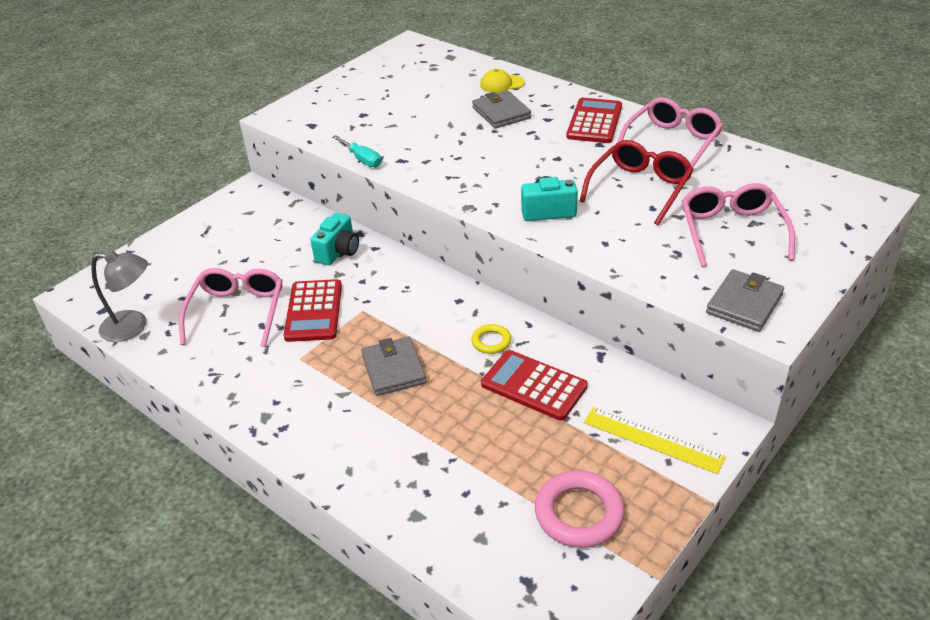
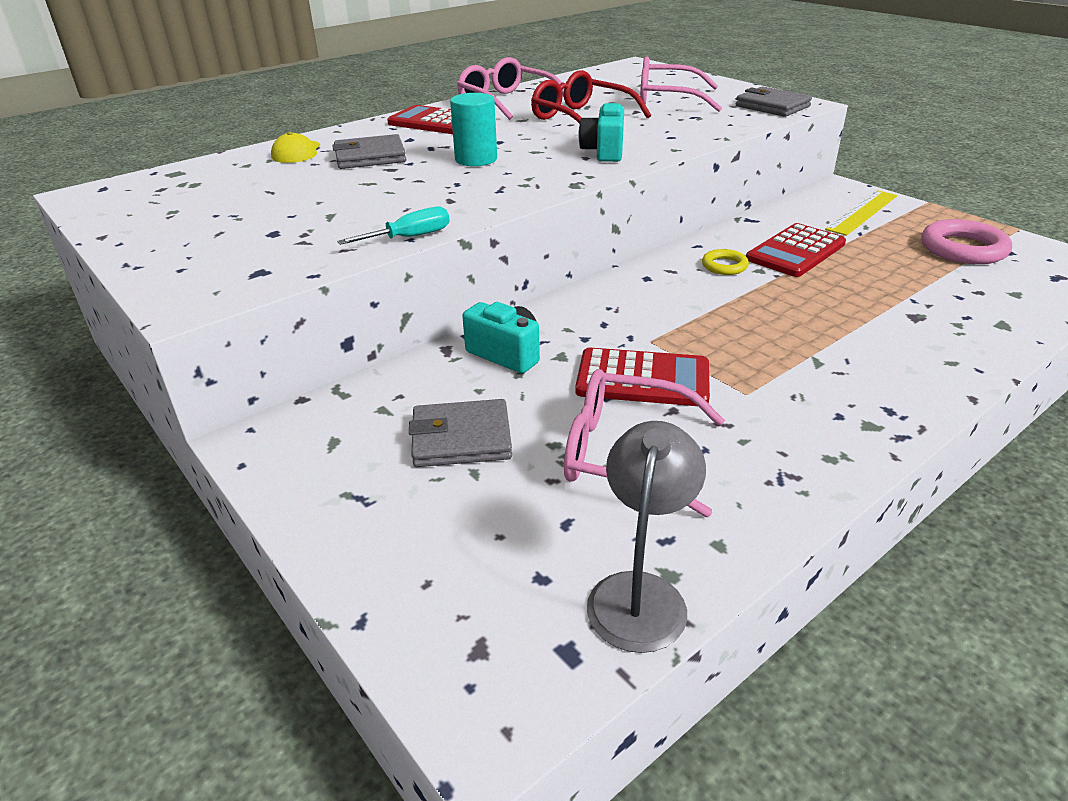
camera: 80 degrees left, 5 degrees down
grey wallet [361,337,426,396] -> grey wallet moved to [409,399,512,467]
none -> turquoise cylinder [450,93,497,166]

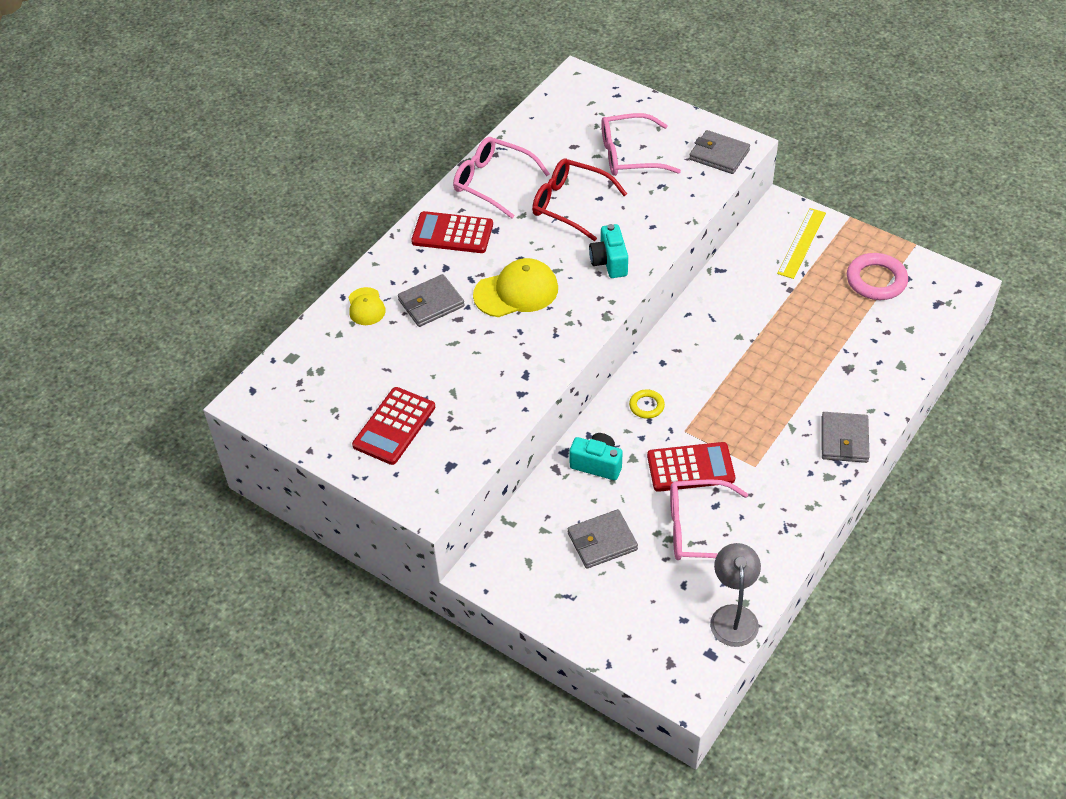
camera: 15 degrees left, 15 degrees up
turquoise screwdriver [337,206,450,245] -> none
turquoise cylinder [450,93,497,166] -> yellow cap [473,258,558,317]
yellow ring [702,249,749,275] -> yellow ring moved to [629,389,665,419]
red calculator [746,223,846,277] -> red calculator moved to [352,387,435,465]
none -> grey wallet [821,412,870,463]

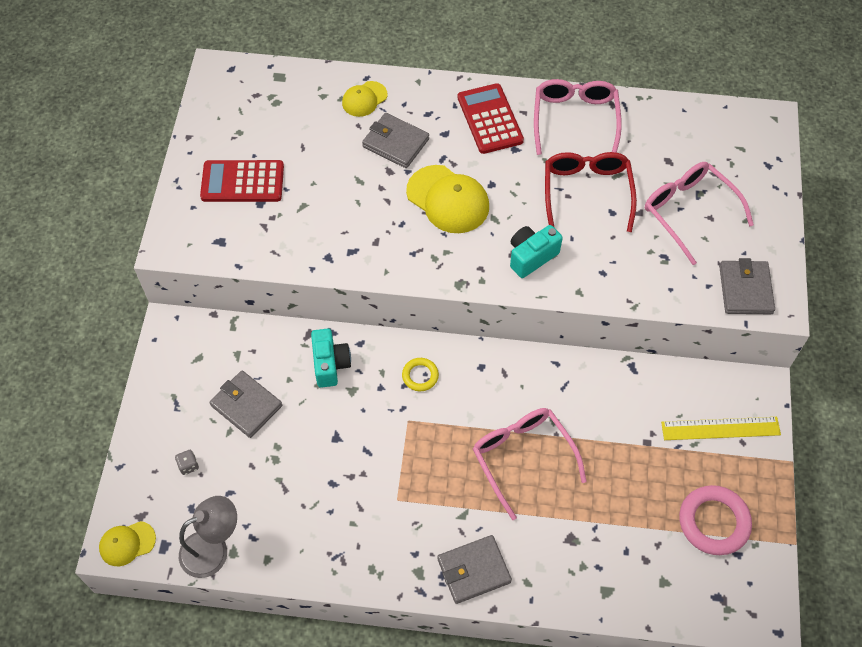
camera: 60 degrees right, 10 degrees up
red calculator [647,442,735,492] -> none
pink glasses [670,479,748,560] -> pink glasses moved to [473,408,587,520]
none -> yellow cap [99,521,156,566]
none -> grey dice [175,450,199,475]

